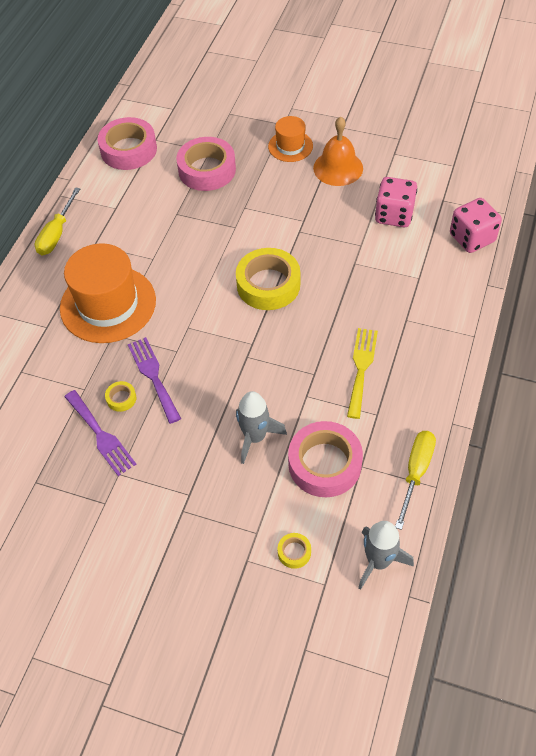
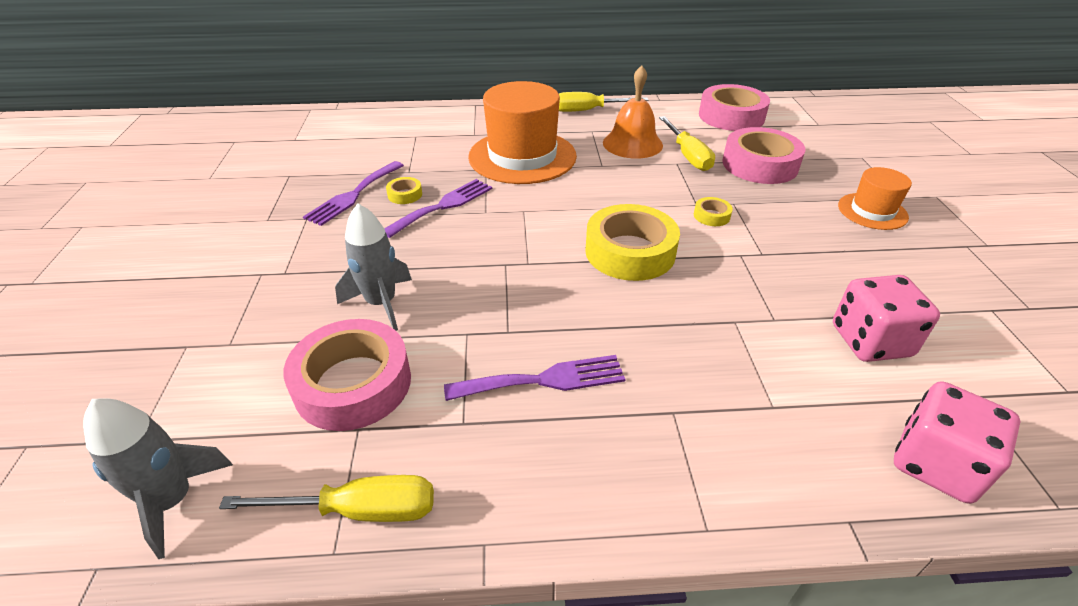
camera: 65 degrees right, 15 degrees down
yellow tape [278,533,311,569] -> yellow tape moved to [694,197,733,226]
orange bell [313,117,363,186] -> orange bell moved to [603,65,663,159]
yellow fork [347,328,378,419] -> purple fork [444,355,625,401]
none -> yellow screwdriver [659,116,715,171]

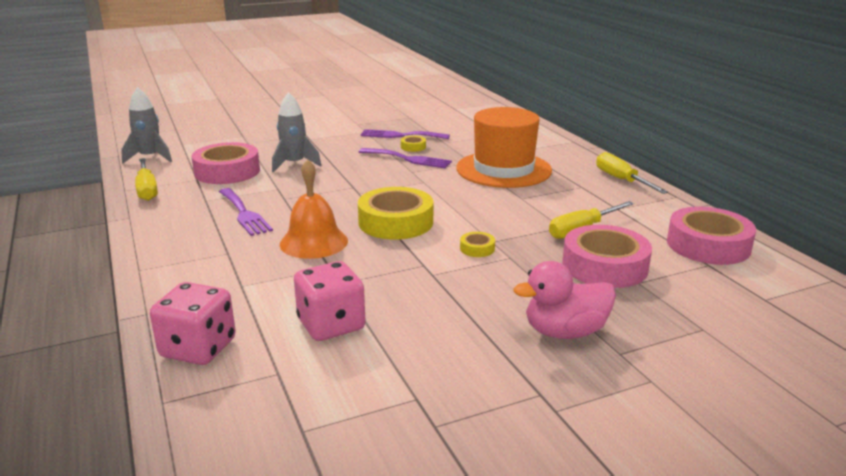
camera: 70 degrees right, 15 degrees down
orange bell [603,65,663,159] -> orange bell moved to [280,159,348,259]
orange hat [838,167,912,230] -> pink duck [513,261,616,339]

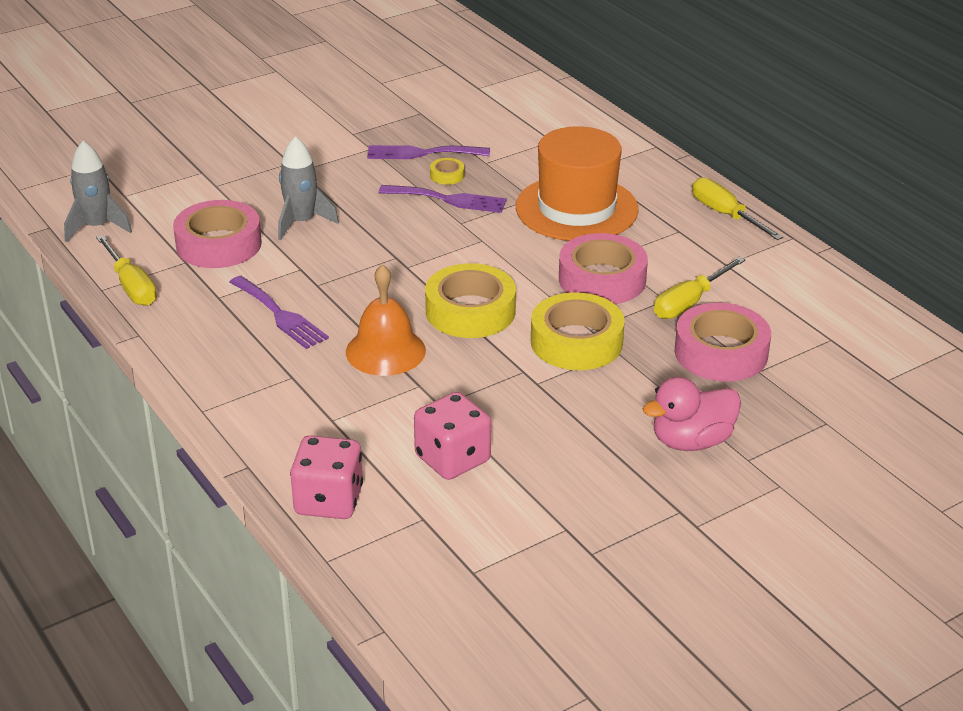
camera: 10 degrees left, 10 degrees up
yellow tape [460,232,495,257] -> yellow tape [531,292,625,370], size x2.31
pink tape [667,207,756,265] -> pink tape moved to [559,233,648,304]

